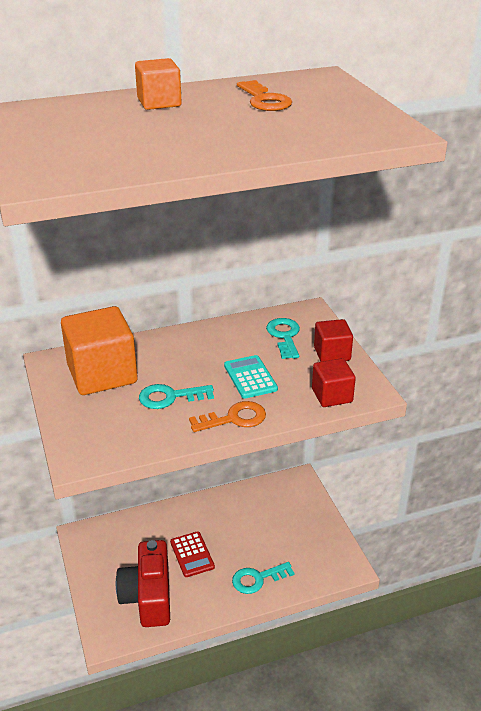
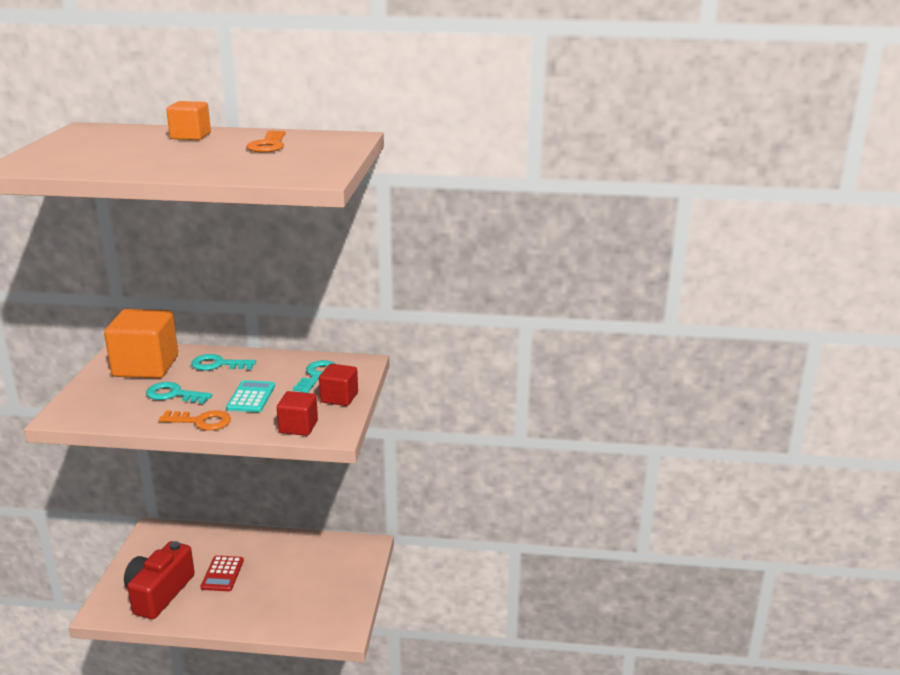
camera: 25 degrees right, 10 degrees down
turquoise key [232,562,294,594] -> turquoise key moved to [191,354,256,370]

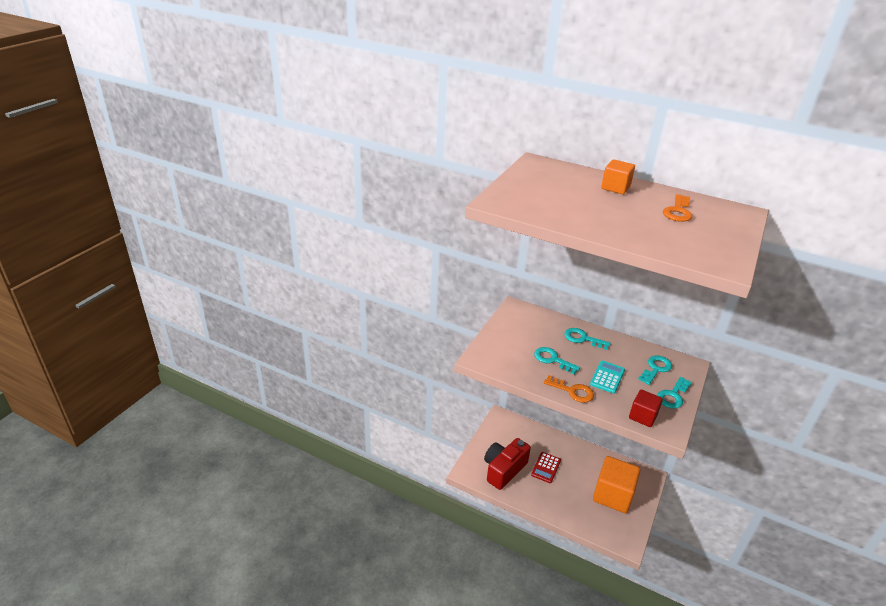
camera: 20 degrees right, 10 degrees up
orange cube [104,309,178,378] -> orange cube moved to [593,456,640,513]
red cube [319,364,358,406] -> turquoise key [657,377,692,409]

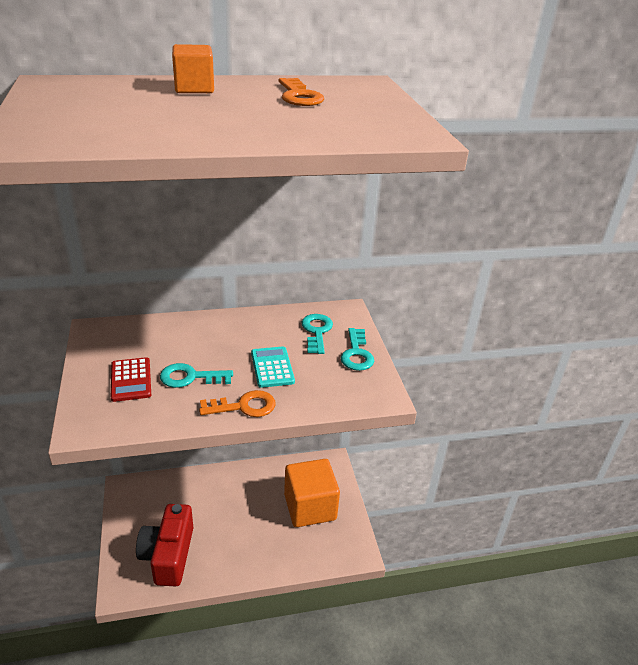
camera: 40 degrees left, 0 degrees up
red calculator [531,452,561,483] -> red calculator moved to [111,357,151,402]
turquoise key [564,328,611,350] -> none
red cube [629,390,663,427] -> none

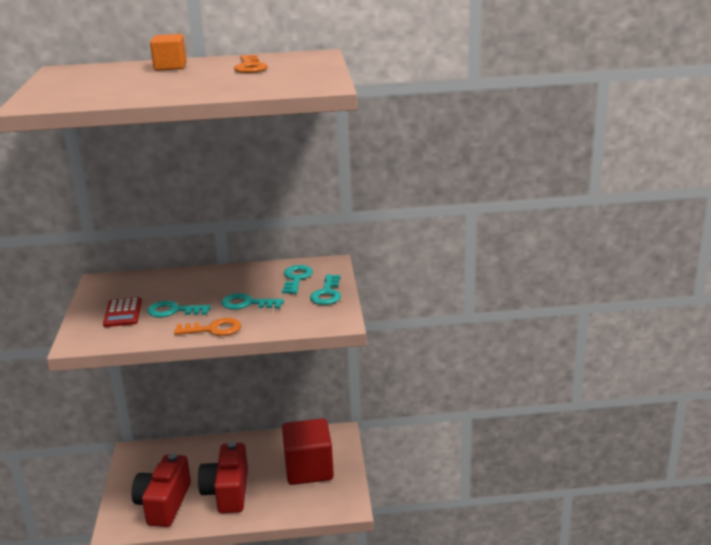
camera: 10 degrees right, 10 degrees down
turquoise calculator [251,346,295,388] -> turquoise key [221,293,284,310]
orange cube [284,459,340,527] -> red cube [282,418,334,485]
none -> red camera [198,442,248,514]

